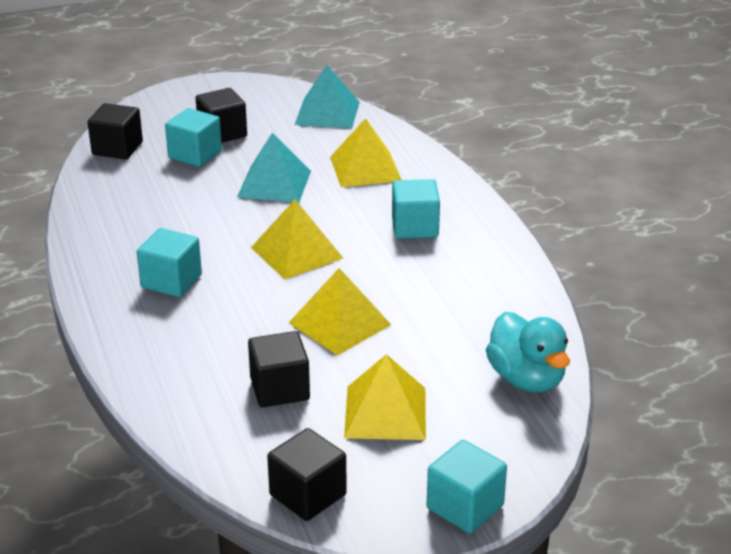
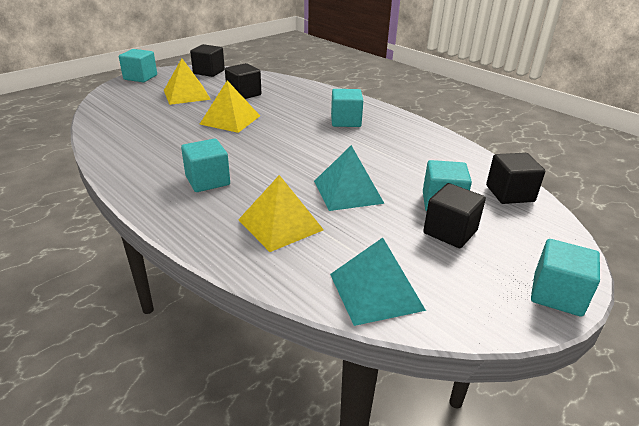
camera: 155 degrees right, 0 degrees up
yellow pyramid [251,200,343,279] -> none
turquoise duck [486,312,570,393] -> none
none -> turquoise cube [531,239,600,317]

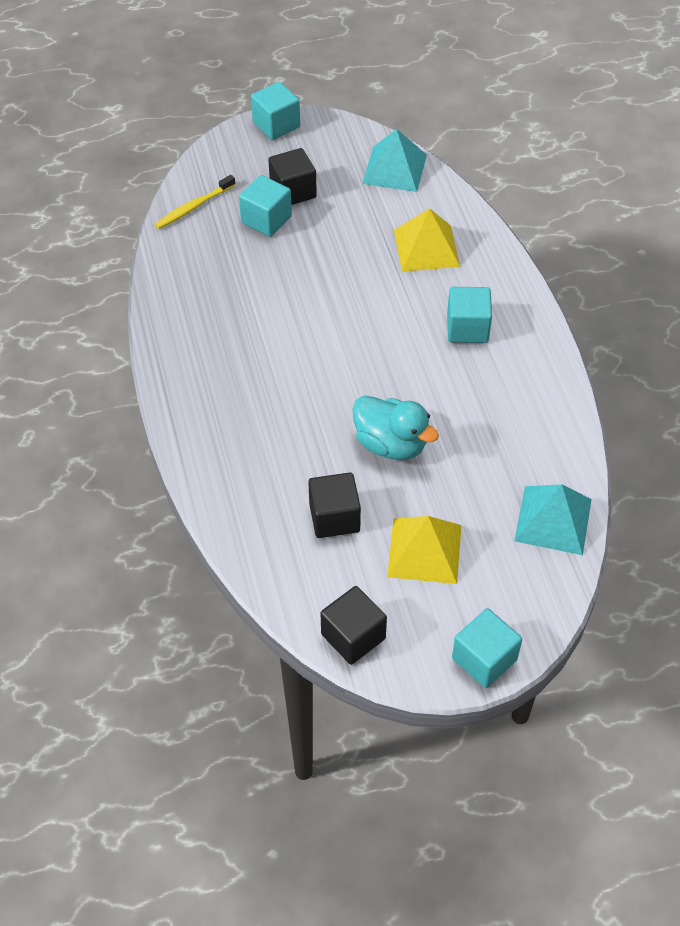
camera: 150 degrees left, 20 degrees up
yellow pyramid [200,81,260,133] -> turquoise duck [353,396,439,460]
turquoise pyramid [314,145,385,211] -> turquoise pyramid moved to [514,484,592,555]
turquoise cube [331,89,363,127] -> none
black cube [486,153,545,204] -> yellow toothbrush [155,175,235,229]

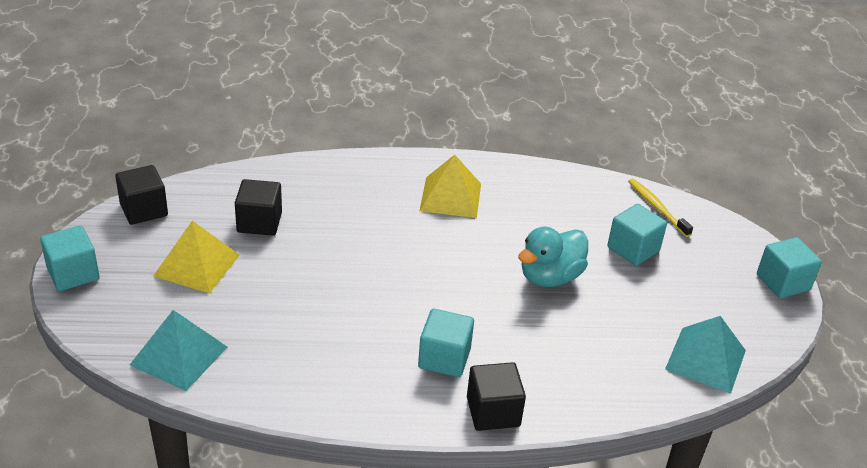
camera: 100 degrees right, 15 degrees down
black cube [268,148,317,205] -> black cube moved to [467,362,526,431]
turquoise duck [353,396,439,460] -> turquoise duck moved to [518,226,588,287]
yellow pyramid [394,208,460,272] -> yellow pyramid moved to [419,155,481,218]

